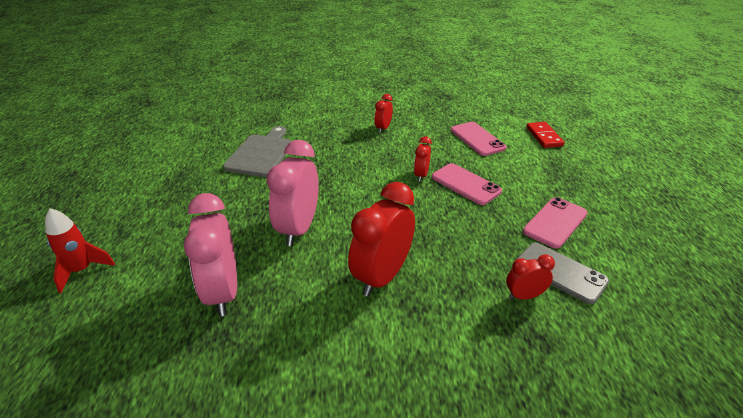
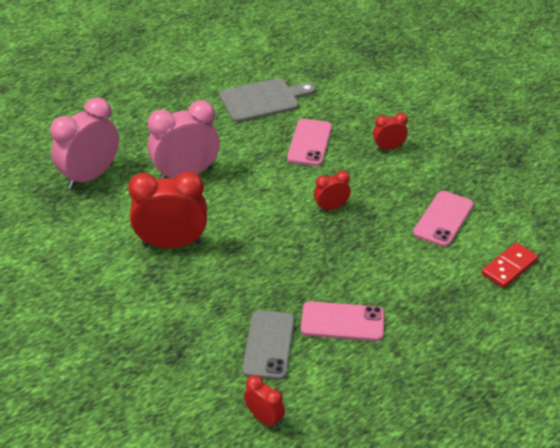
camera: 55 degrees right, 5 degrees up
red rocket [45,208,115,293] -> none
pink phone [432,163,502,205] -> pink phone moved to [287,119,332,166]
red clock [506,254,555,300] -> red clock moved to [244,375,285,428]

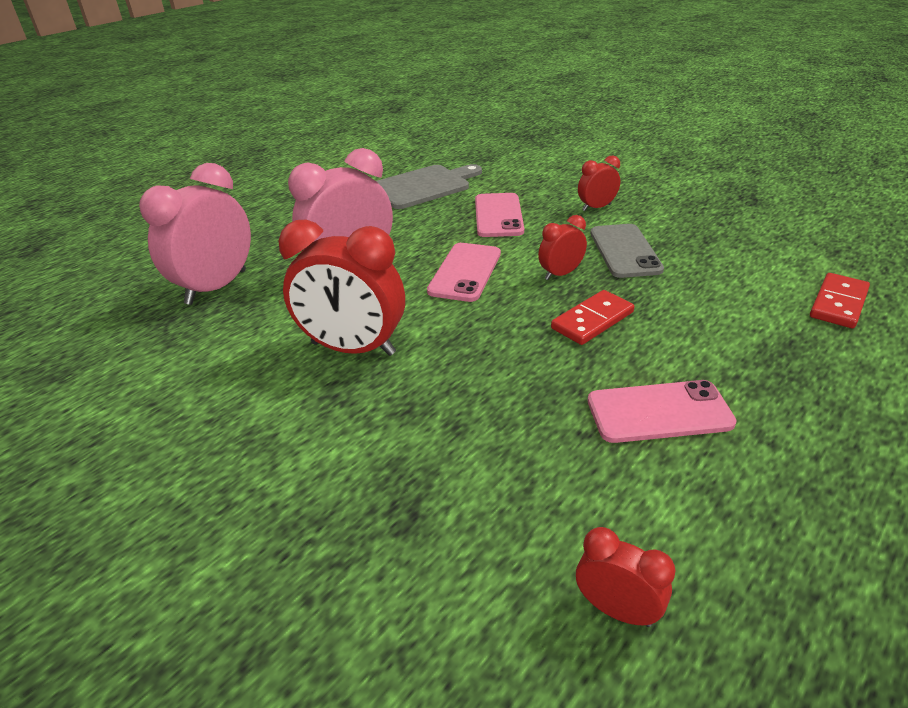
camera: 10 degrees left, 5 degrees down
red clock [128,172,207,248] -> red clock turned 150 degrees counterclockwise [279,219,405,356]
grey phone [242,310,295,380] -> grey phone moved to [590,224,664,278]
pink phone [413,191,474,247] -> pink phone moved to [427,243,501,302]
none -> red domino [551,290,634,345]

